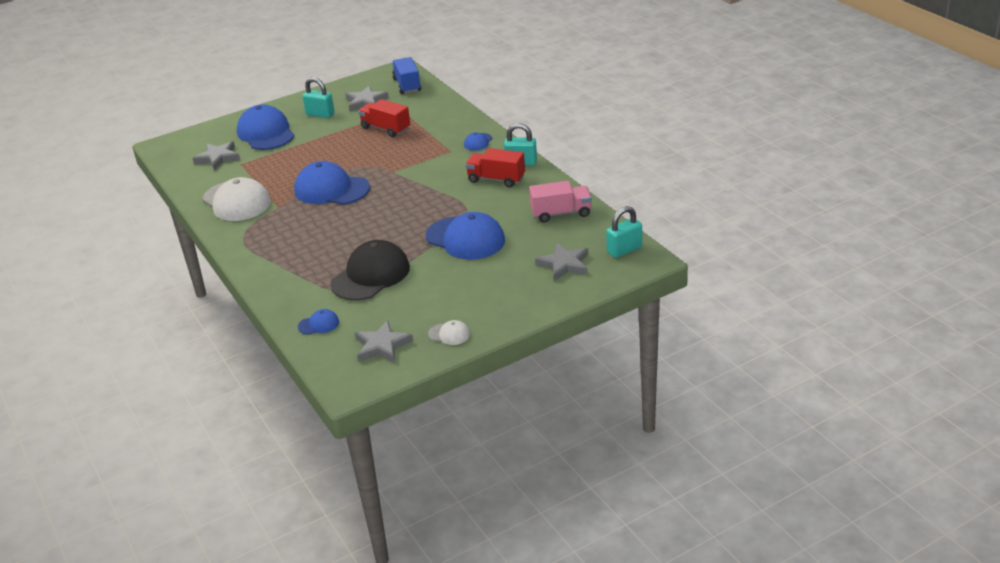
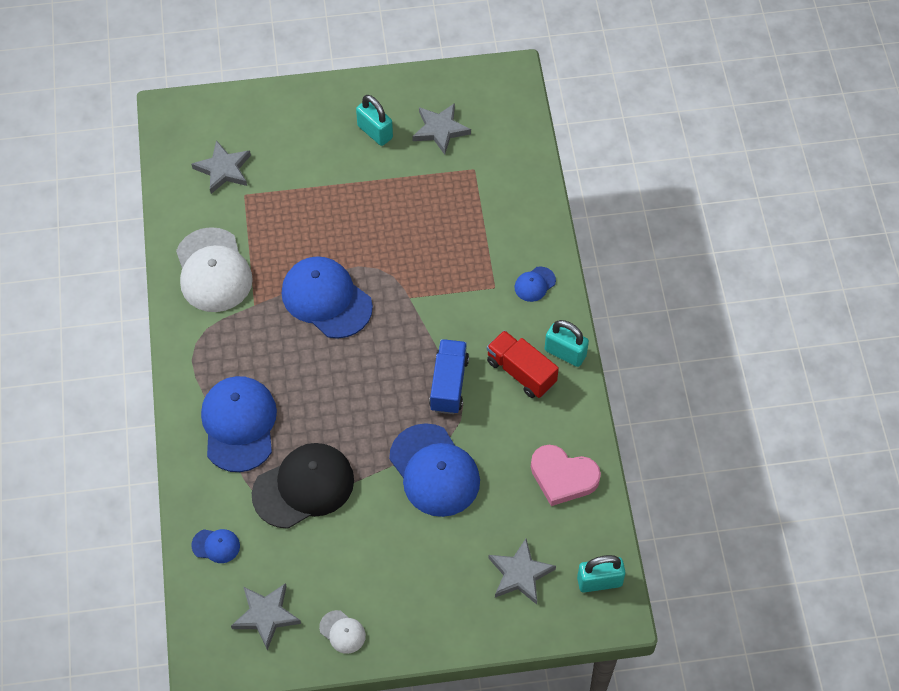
camera: 20 degrees right, 25 degrees up
blue cap [237,105,294,150] -> blue cap moved to [201,376,277,472]
red truck [358,99,410,137] -> none
blue truck [392,57,421,94] -> blue truck moved to [429,339,469,414]
pink truck [529,181,592,223] -> pink heart [531,445,601,506]

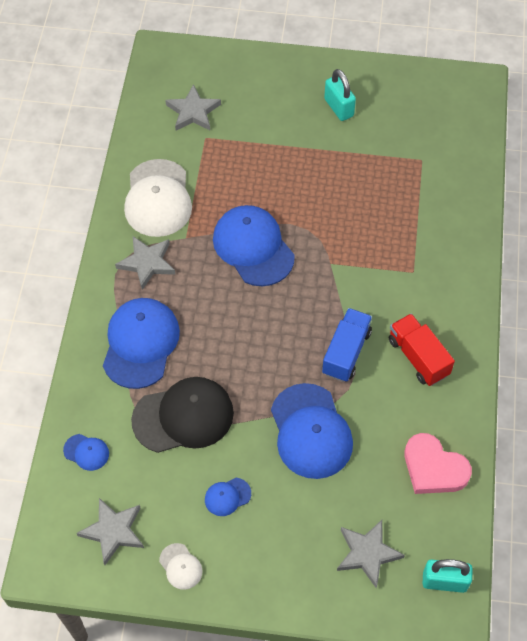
camera: 15 degrees right, 0 degrees up
grey star [412,103,471,155] -> grey star moved to [115,236,175,290]
blue cap [514,266,556,302] -> blue cap moved to [205,478,251,516]
turquoise padlock [545,320,589,367] -> none

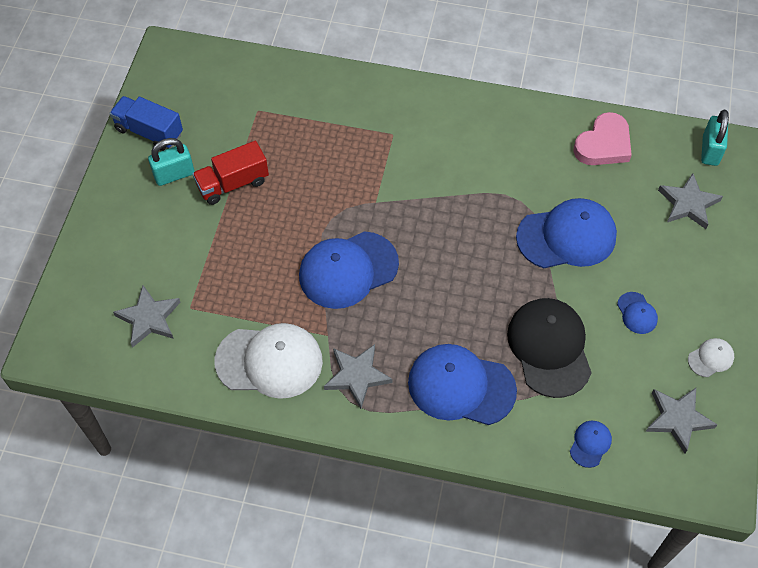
camera: 85 degrees left, 0 degrees up
blue truck [322,308,372,382] -> blue truck moved to [109,96,183,151]
red truck [389,314,455,386] -> red truck moved to [193,141,269,205]

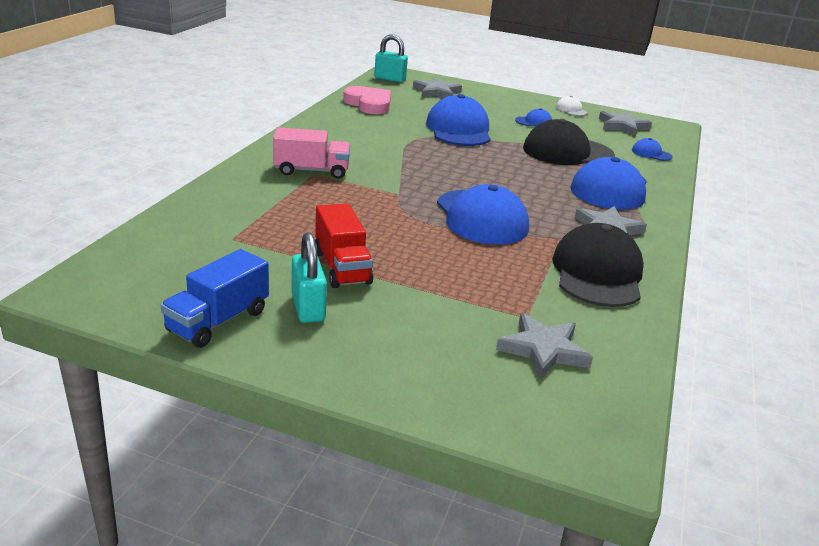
camera: 85 degrees left, 30 degrees down
white cap [214,323,323,399] -> black cap [552,223,644,307]
none -> pink truck [273,127,350,179]

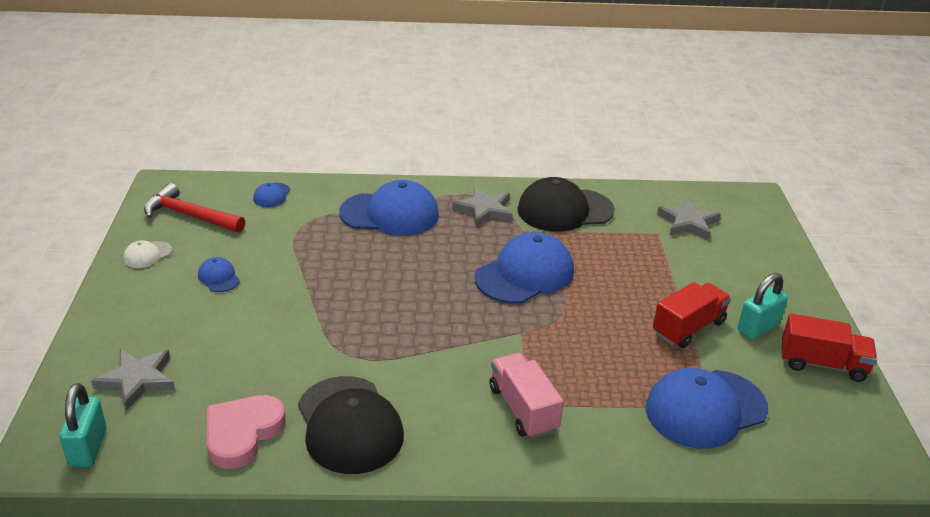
camera: 110 degrees left, 5 degrees up
blue truck [161,249,269,348] -> red truck [782,313,877,382]
blue cap [426,94,491,146] -> blue cap moved to [646,368,768,449]
black cap [523,119,615,165] -> black cap moved to [298,376,404,474]
grey star [599,111,652,137] -> red hammer [144,183,245,233]

